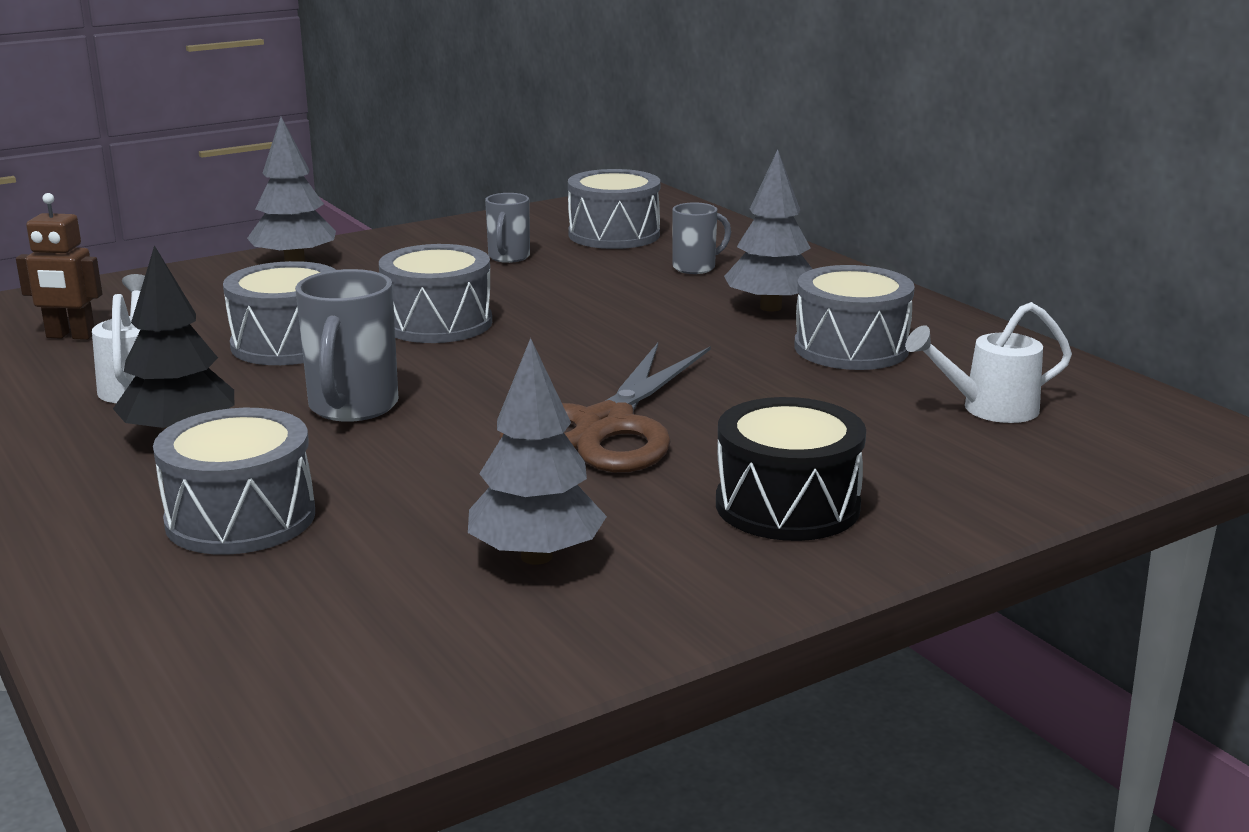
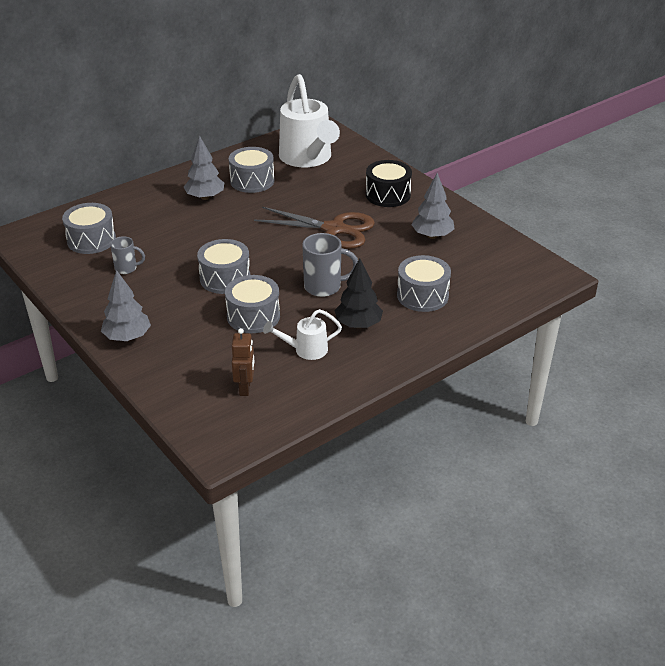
camera: 95 degrees left, 15 degrees up
grey mug [673,202,731,274] -> none
white watering can [905,302,1072,423] -> white watering can [279,74,340,167], size x2.13

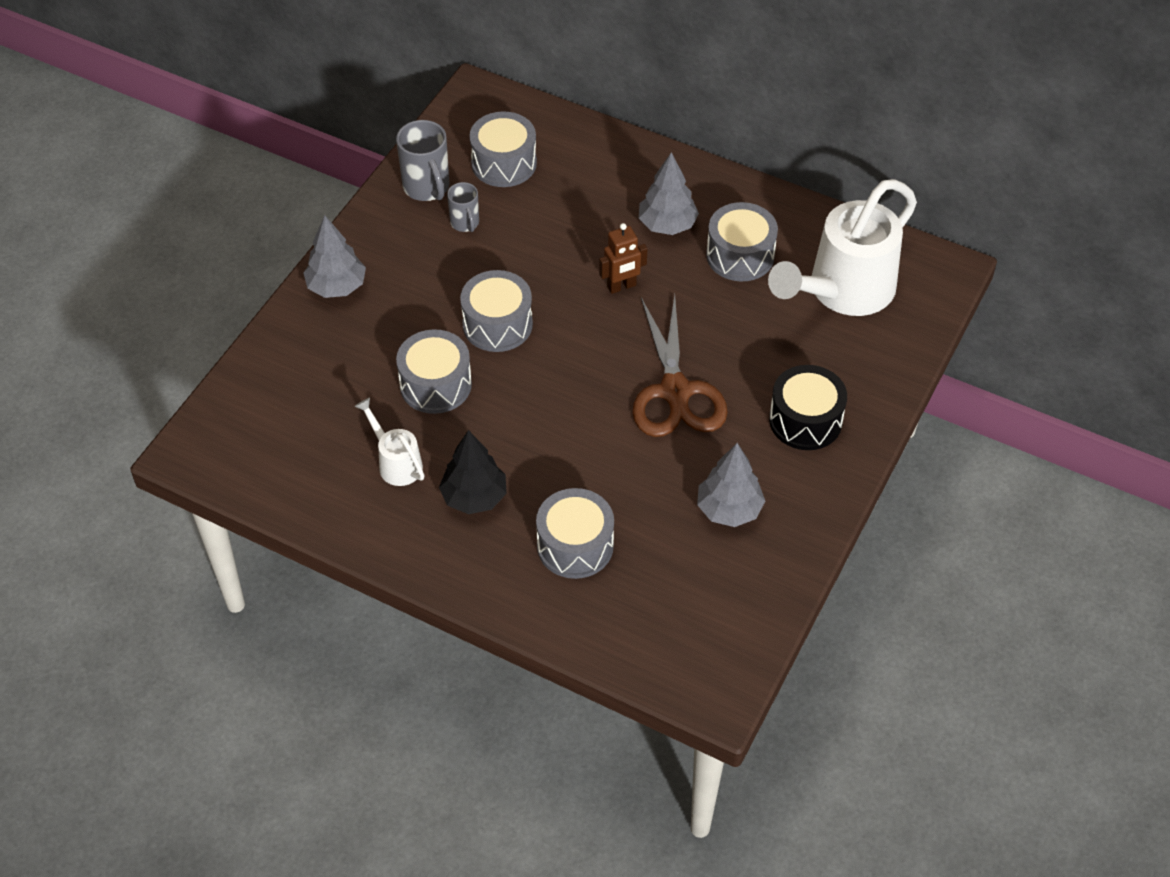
camera: 65 degrees right, 15 degrees up
brown robot [232,328,255,396] -> brown robot moved to [599,223,648,294]
grey mug [302,233,358,297] -> grey mug moved to [396,120,450,201]

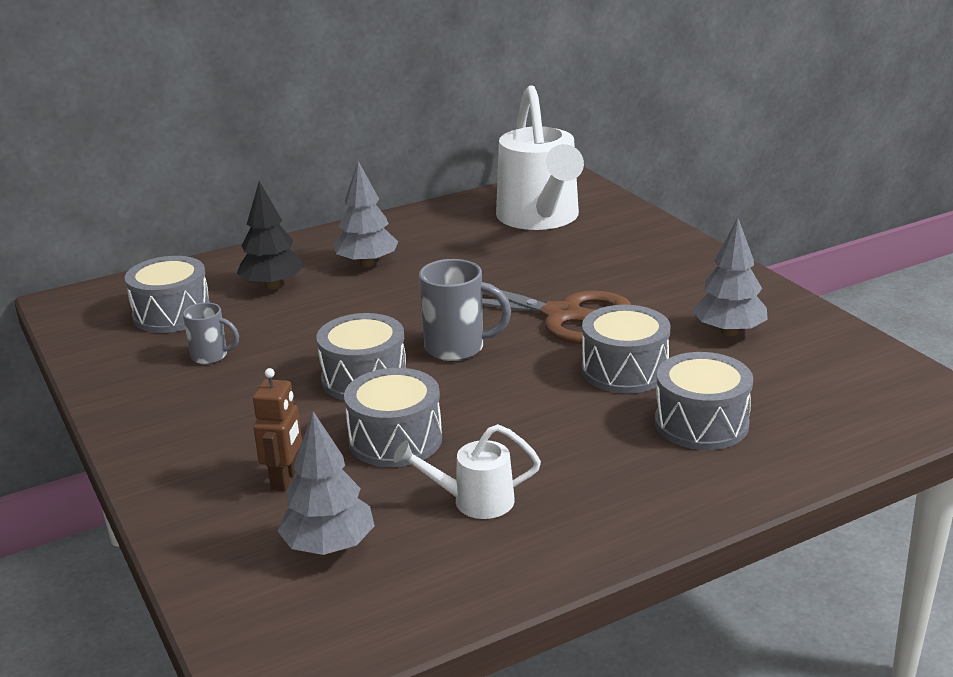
camera: 55 degrees left, 25 degrees down
grey tree [303,215,366,298] -> grey tree moved to [277,411,375,555]
grey mug [396,120,450,201] -> grey mug moved to [419,259,511,361]
black tree [439,430,507,514] -> black tree moved to [237,181,304,289]
brown robot [599,223,648,294] -> brown robot moved to [253,368,302,491]
grey drum [706,202,778,281] -> grey drum moved to [582,305,671,393]
black drum [769,365,847,450] -> none

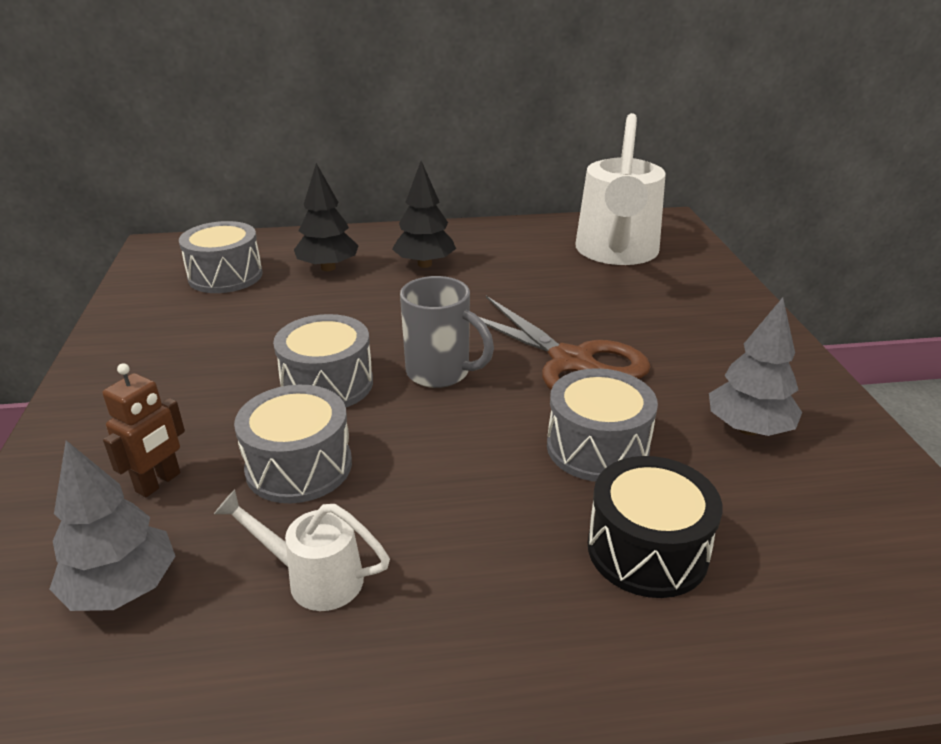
camera: 20 degrees right, 5 degrees up
grey mug [183,302,239,364] -> none
grey tree [334,161,398,267] -> black tree [392,161,456,268]
grey drum [655,352,753,450] -> black drum [588,456,723,598]

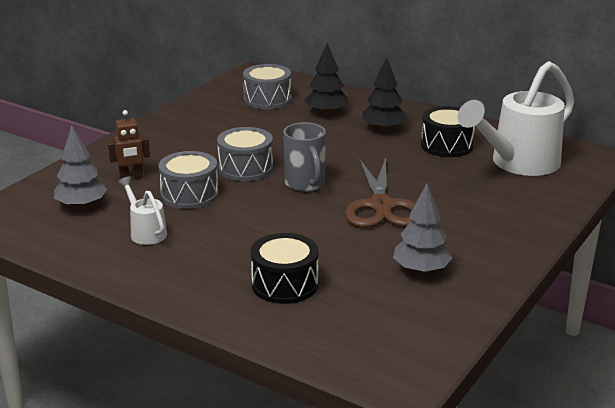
camera: 40 degrees right, 5 degrees down
grey drum [547,368,658,482] -> none
none -> black drum [421,106,475,157]

